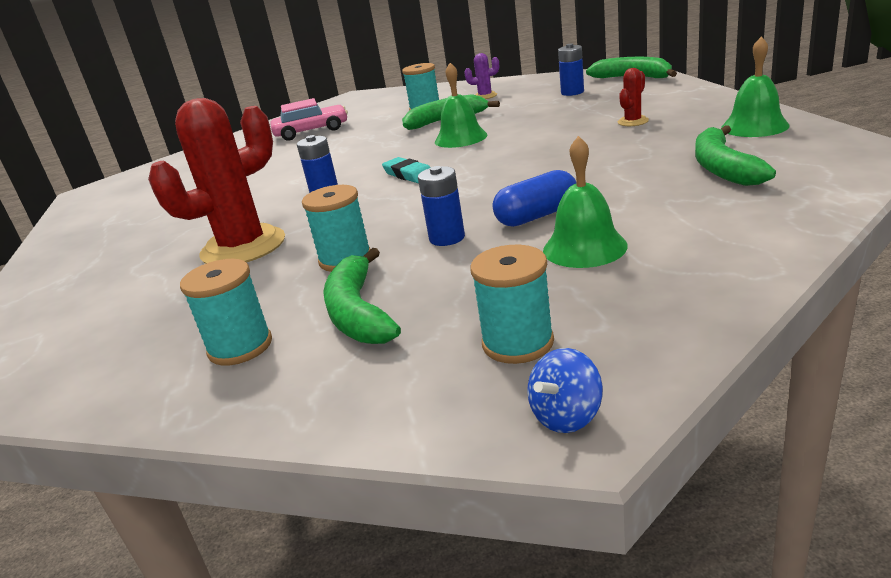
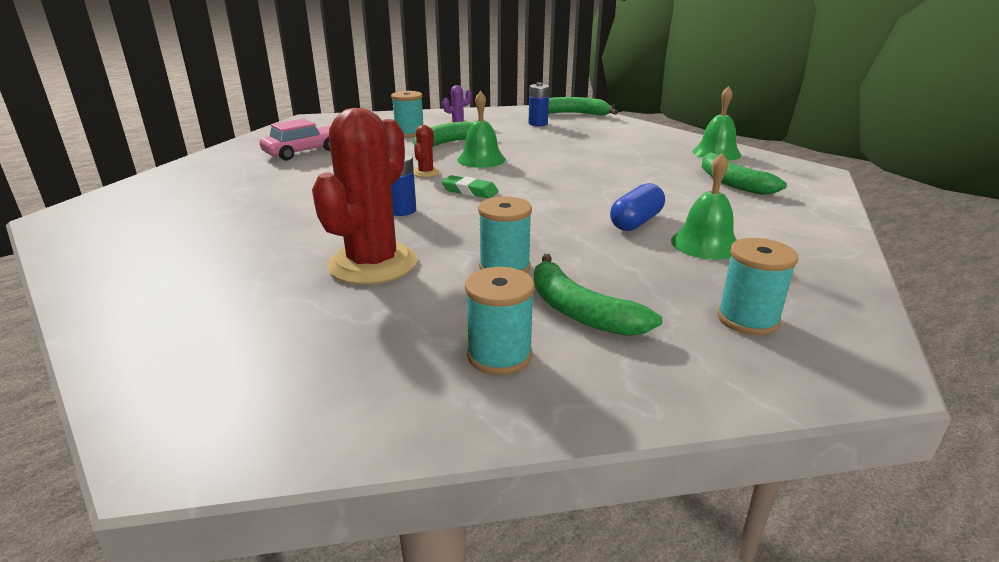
camera: 30 degrees left, 0 degrees up
turquoise eraser [382,157,431,183] -> green eraser [441,175,499,198]
blue battery [418,166,465,246] -> none
blue spinning top [527,348,603,433] -> none
red cactus [617,68,649,126] -> red cactus moved to [413,125,440,177]

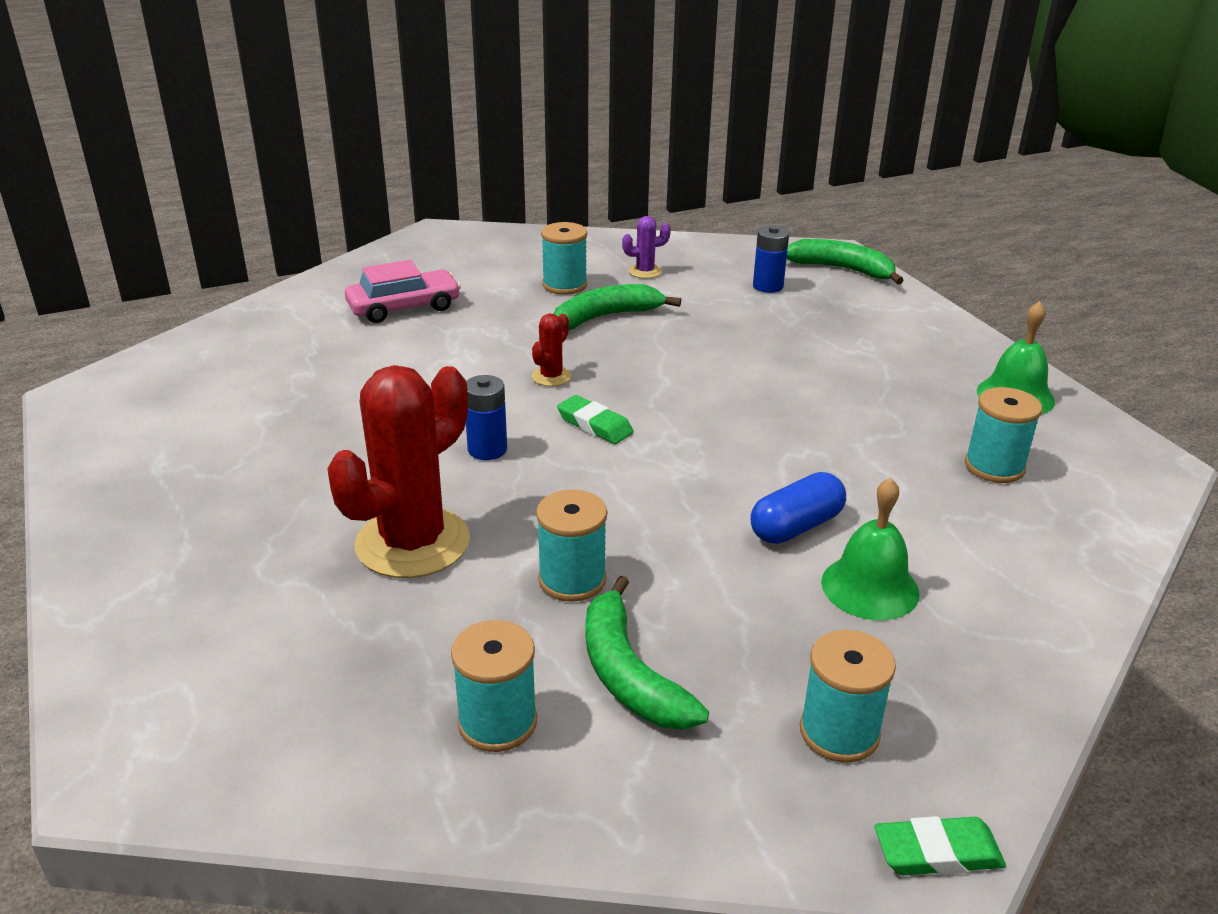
camera: 15 degrees right, 5 degrees up
green bell [457,91,506,168] -> none
green banana [701,151,787,195] -> turquoise spool [965,387,1042,483]
none -> green eraser [875,816,1006,875]

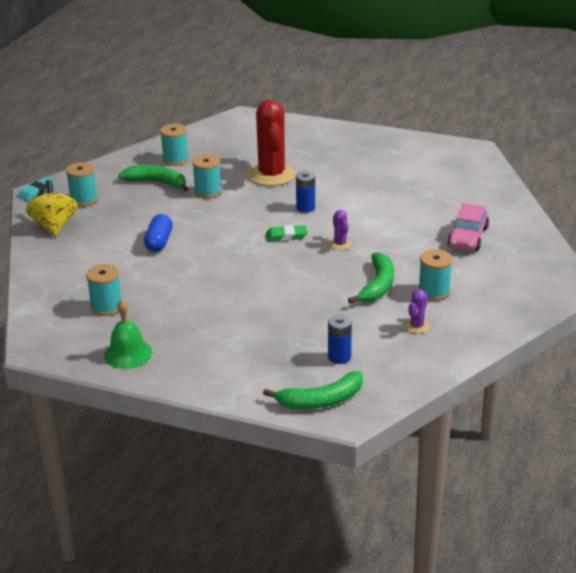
camera: 135 degrees right, 0 degrees up
red cactus [532,313,572,386] -> purple cactus [329,210,352,250]
green bell [821,478,920,620] -> none
green eraser [875,816,1006,875] -> turquoise eraser [18,177,55,201]
none -> yellow spinning top [26,180,78,237]

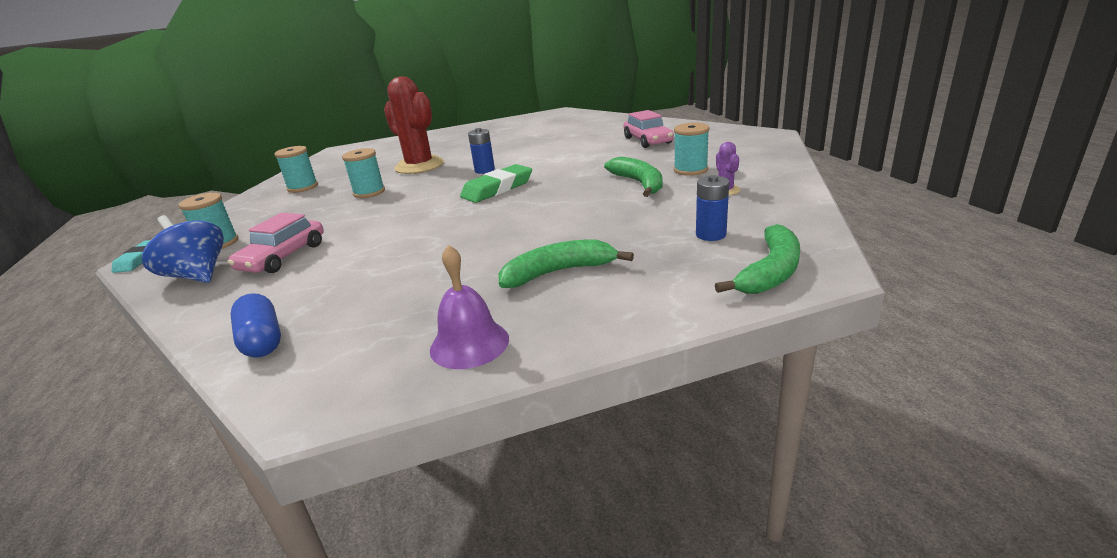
camera: 35 degrees left, 5 degrees down
yellow spinning top [26,180,78,237] -> blue spinning top [142,215,224,283]
turquoise spool [86,264,122,316] -> none
green bell [104,299,152,369] -> purple bell [430,245,509,369]
green banana [118,165,189,192] -> green banana moved to [498,239,634,288]
blue capsule [144,214,173,252] -> blue capsule moved to [230,293,281,357]
green eraser [266,225,308,241] -> green eraser [460,164,532,203], size x1.59
purple cactus [329,210,352,250] -> none
none -> pink car [228,213,324,273]

